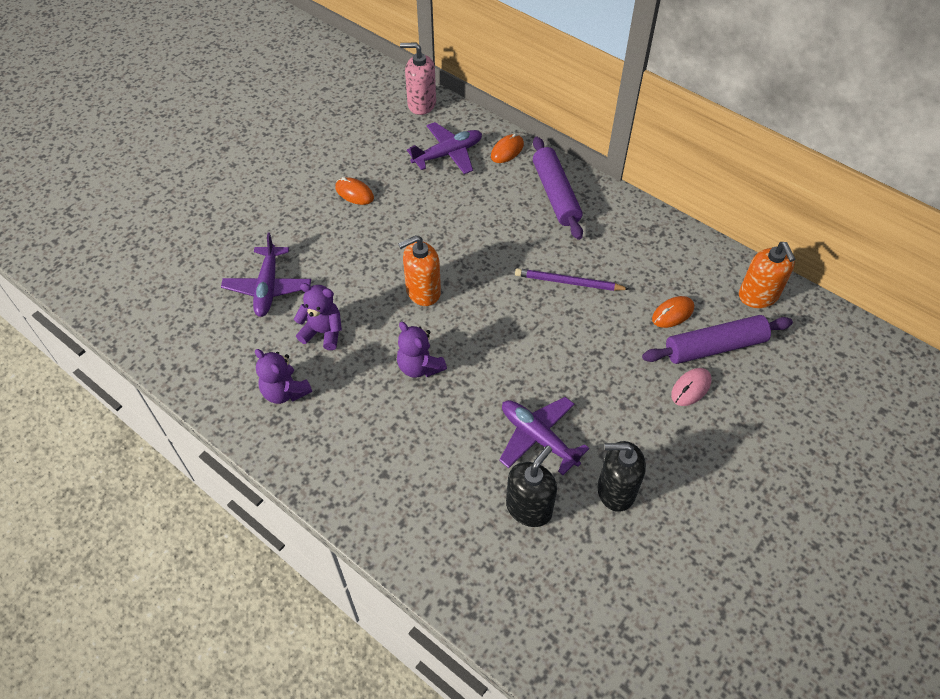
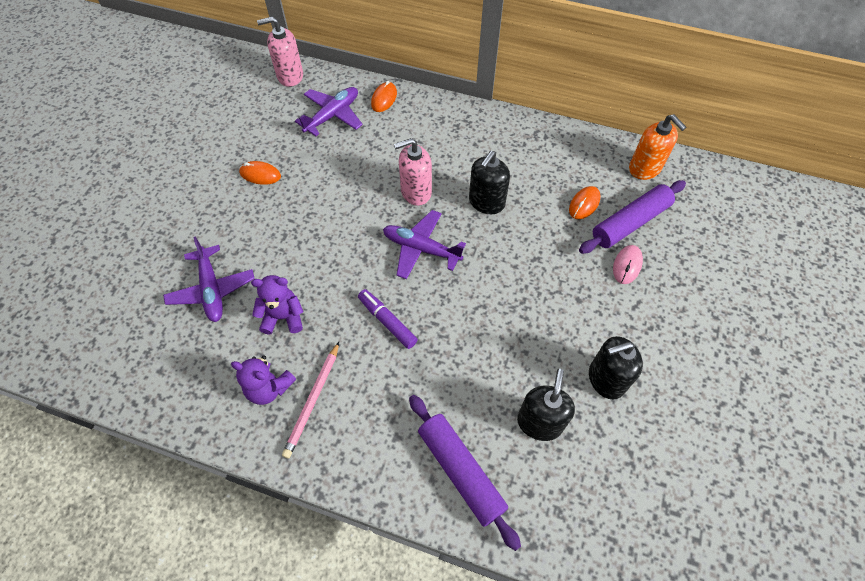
camera: 20 degrees left, 5 degrees up
purple teddy bear [397,322,447,378] -> purple marker [358,289,418,349]
orange soap dispenser [398,235,441,306] -> none
purple plane [499,397,589,475] -> purple plane moved to [383,210,466,280]
purple pencil [515,268,629,291] -> black soap dispenser [469,151,510,214]
purple rolling pin [533,137,583,240] -> purple rolling pin moved to [409,395,521,551]
none -> pink pencil [282,342,339,458]
none -> pink soap dispenser [394,138,432,206]

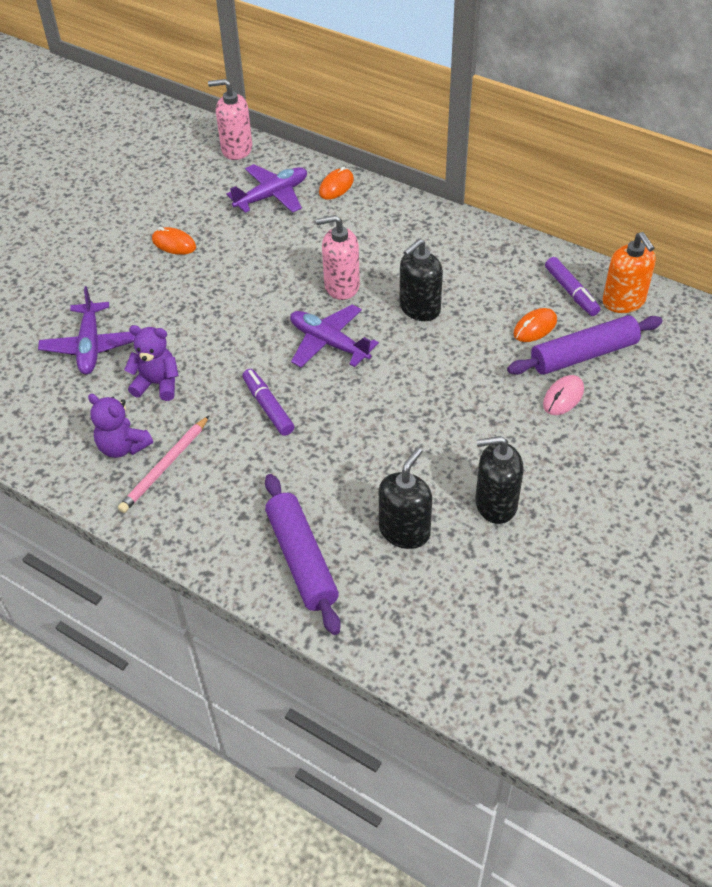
camera: 15 degrees right, 10 degrees down
none -> purple marker [545,257,600,316]

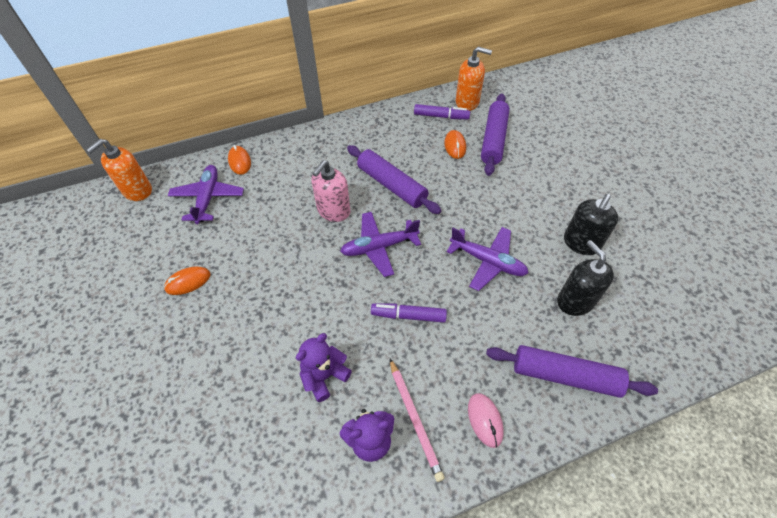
camera: 55 degrees left, 5 degrees up
purple plane [38,286,135,374] -> purple plane moved to [447,227,528,291]
pink soap dispenser [208,79,252,160] -> orange soap dispenser [87,139,152,201]
black soap dispenser [400,239,443,321] -> purple rolling pin [347,145,442,214]
pink mouse [543,375,584,415] -> pink mouse moved to [468,393,504,448]

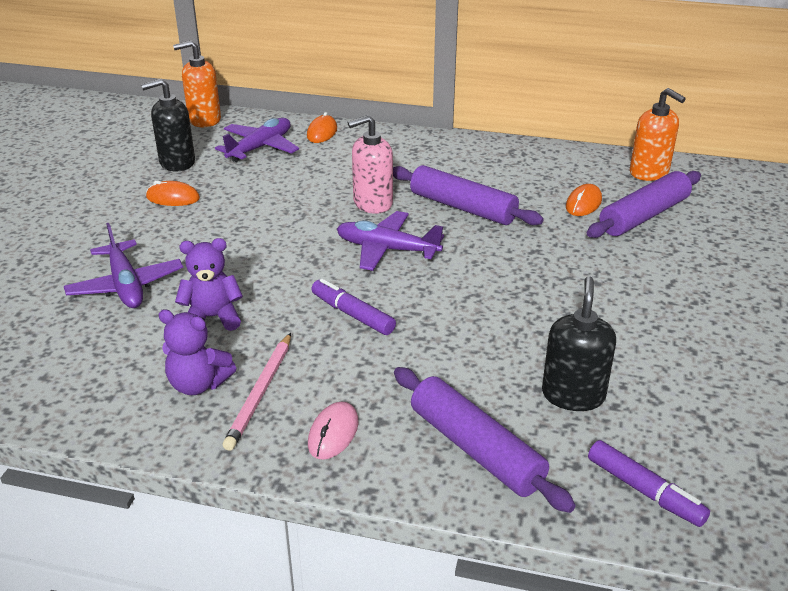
camera: 35 degrees right, 20 degrees down
purple rolling pin [347,145,442,214] -> purple rolling pin turned 45 degrees counterclockwise [393,165,544,225]
purple marker [414,104,470,119] -> purple marker moved to [588,440,710,527]
purple plane [447,227,528,291] -> purple plane moved to [64,223,183,308]
black soap dispenser [564,194,618,255] -> black soap dispenser moved to [141,79,195,172]

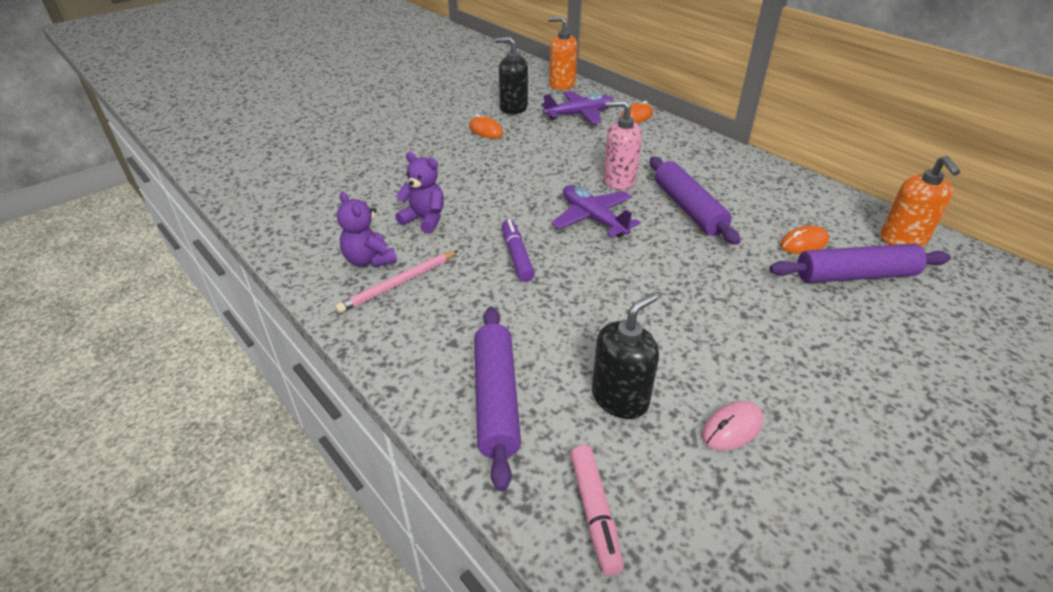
camera: 35 degrees right, 5 degrees up
purple plane [64,223,183,308] -> none
pink mouse [308,401,358,460] -> pink mouse moved to [702,401,763,451]
purple marker [588,440,710,527] -> pink marker [570,445,624,575]

